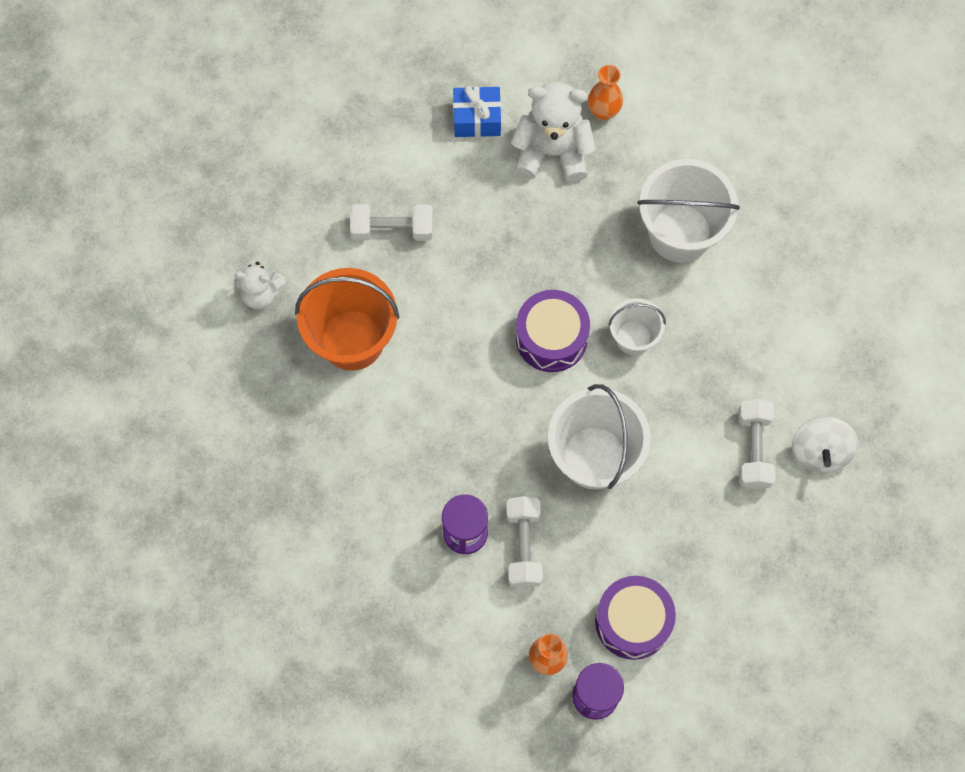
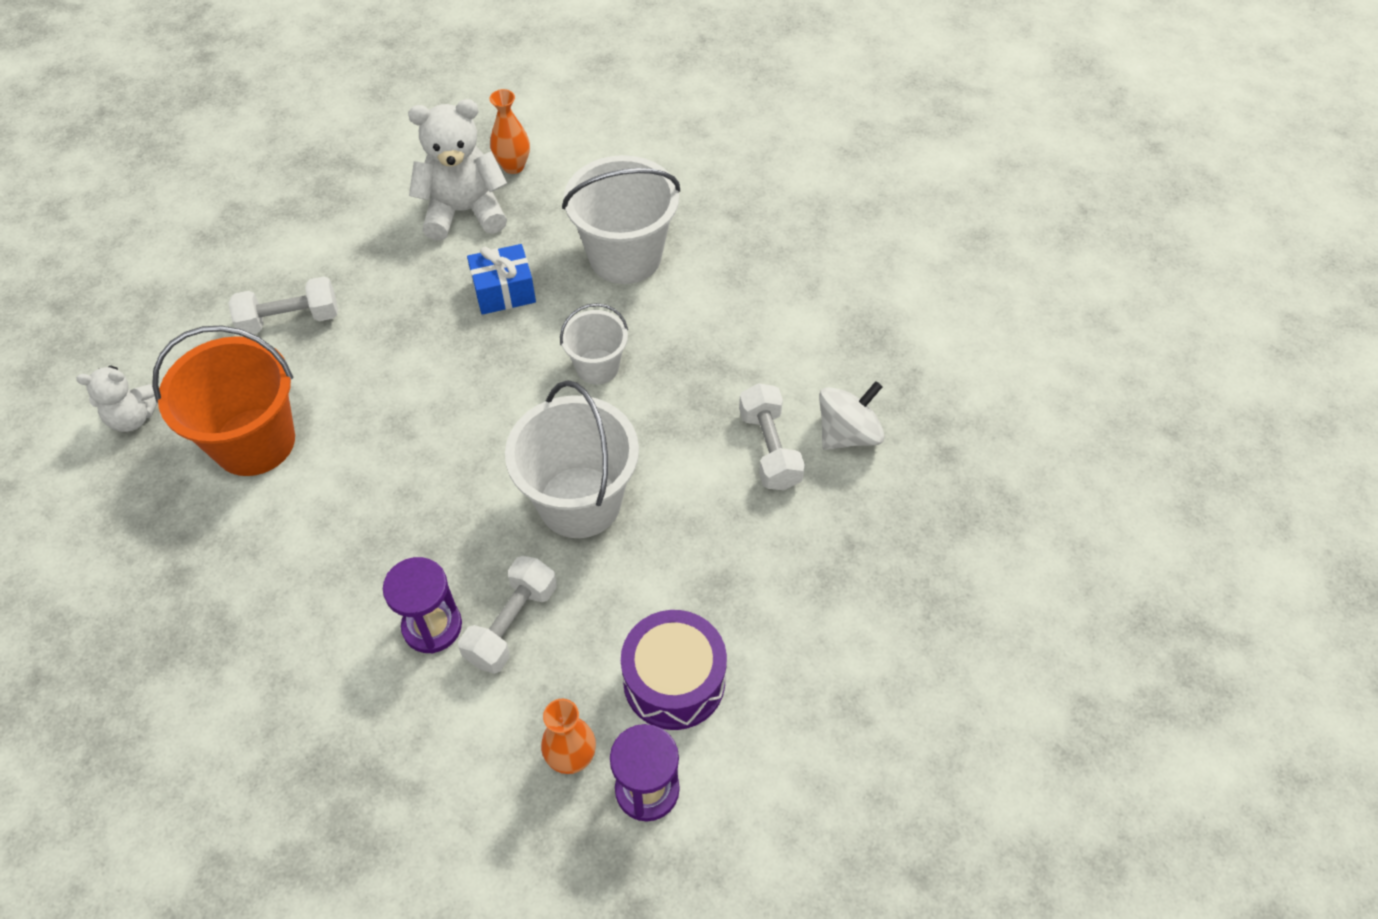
camera: 15 degrees left, 15 degrees down
blue gift [453,86,501,137] -> blue gift moved to [467,244,536,315]
white dumbbell [506,496,543,588] -> white dumbbell turned 45 degrees clockwise [458,556,557,674]
purple drum [516,290,590,372] -> none
white spinning top [792,417,859,473] -> white spinning top turned 120 degrees counterclockwise [819,381,885,450]

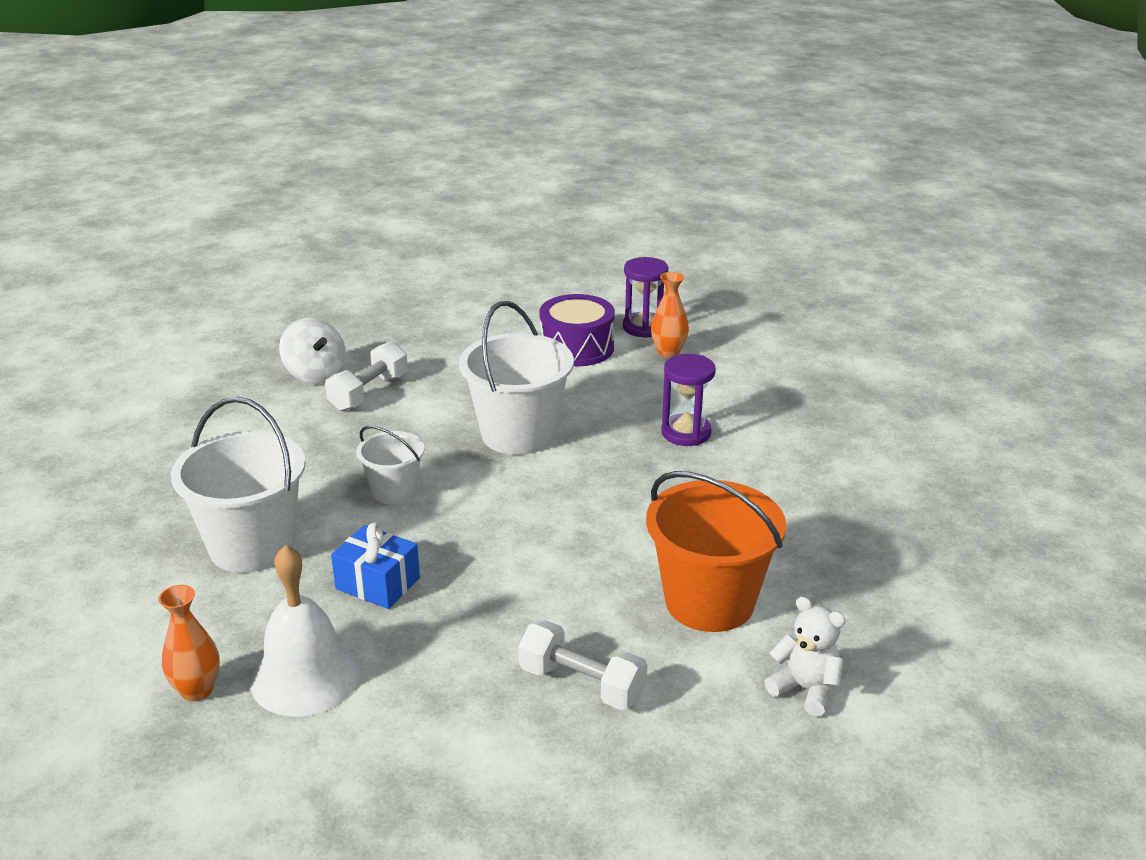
camera: 135 degrees left, 25 degrees down
white teddy bear [408,99,507,241] -> white bell [250,545,360,716]
white dumbbell [458,556,557,674] -> none
white spinning top [819,381,885,450] -> white spinning top turned 135 degrees counterclockwise [279,318,346,384]

